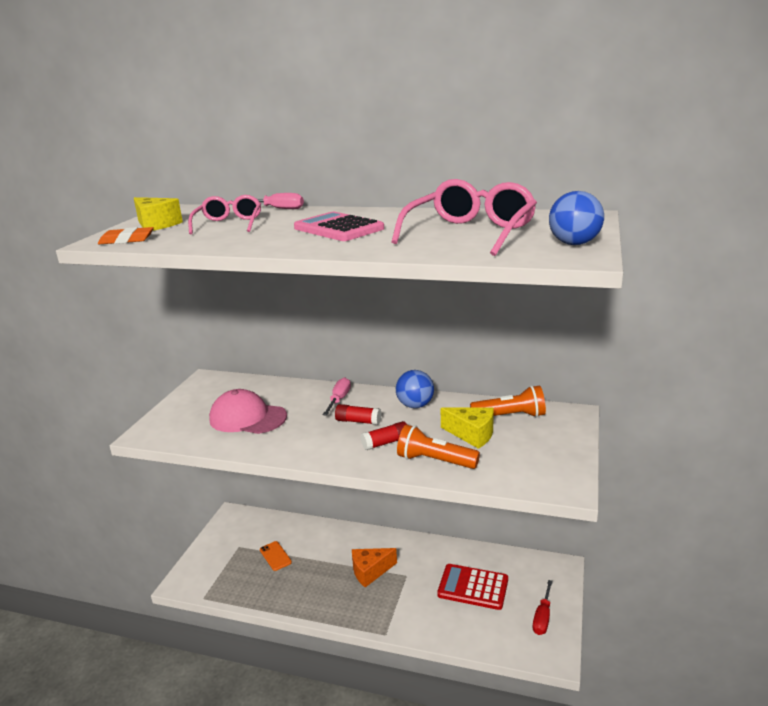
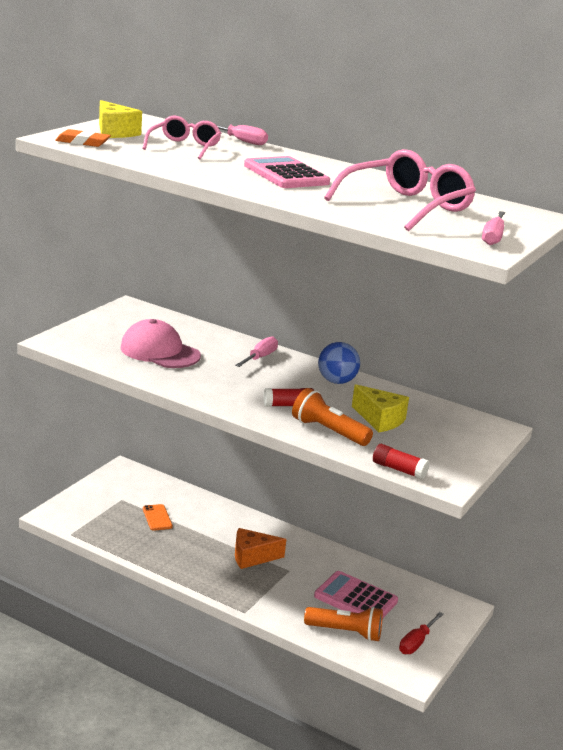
camera: 10 degrees right, 0 degrees up
red glue stick [335,404,382,425] -> red glue stick moved to [373,444,429,480]
red calculator [437,564,508,610] -> pink calculator [314,571,398,618]
orange flashlight [470,386,546,417] -> orange flashlight moved to [304,607,383,642]
blue ball [549,191,604,245] -> pink screwdriver [482,211,505,245]

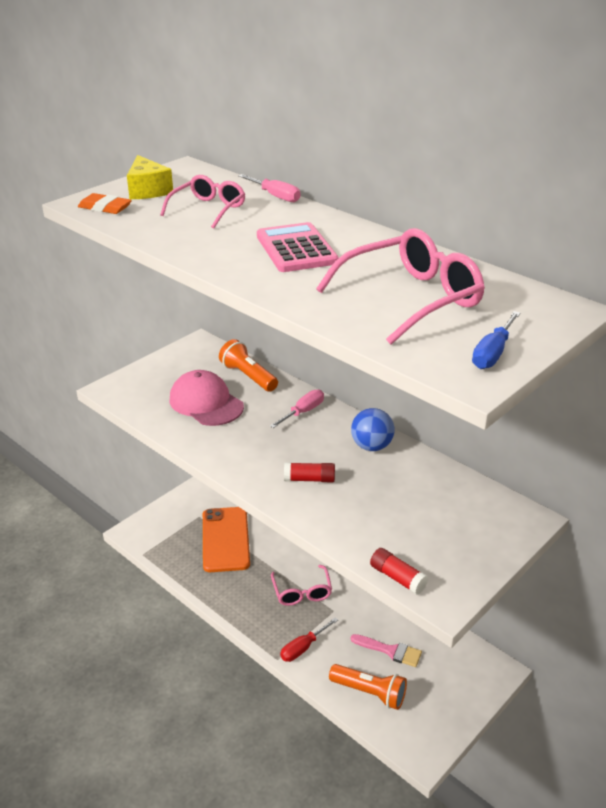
camera: 15 degrees right, 10 degrees up
orange phone [143,504,173,531] -> orange phone [203,507,250,572], size x2.17
orange cheese [235,528,286,569] -> pink glasses [271,565,332,606]
orange flashlight [292,388,373,446] -> orange flashlight moved to [219,339,278,392]
pink calculator [314,571,398,618] -> pink brush [351,634,422,667]
yellow cheese [352,384,409,432] -> none
red screwdriver [399,612,444,654] -> red screwdriver moved to [280,617,338,662]
pink screwdriver [482,211,505,245] -> blue screwdriver [472,311,521,369]

